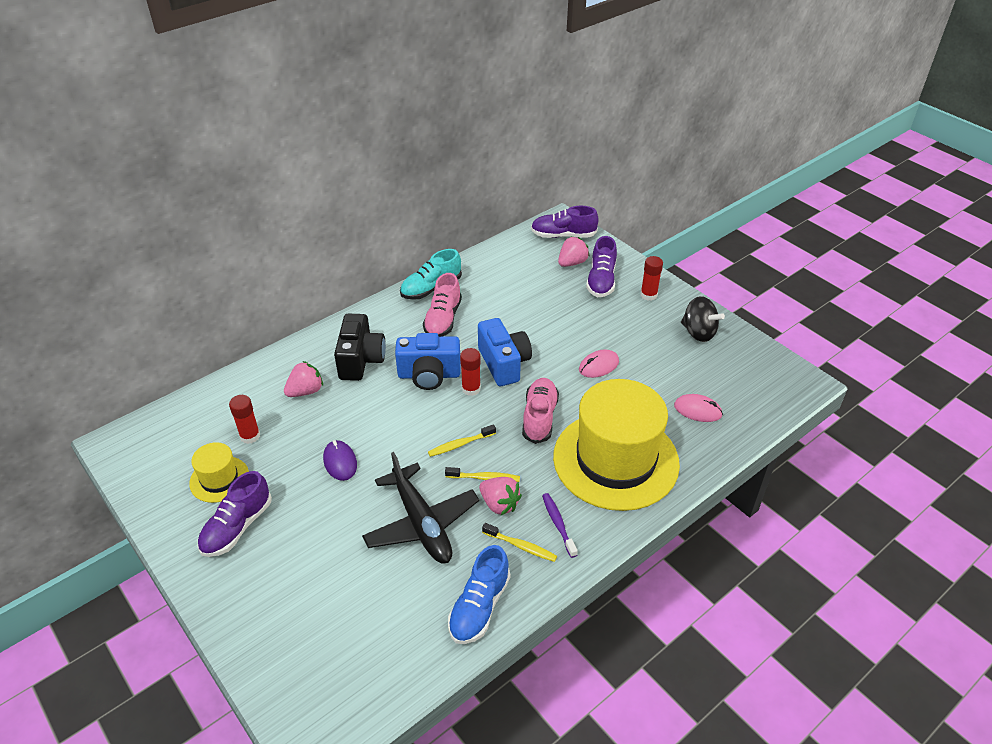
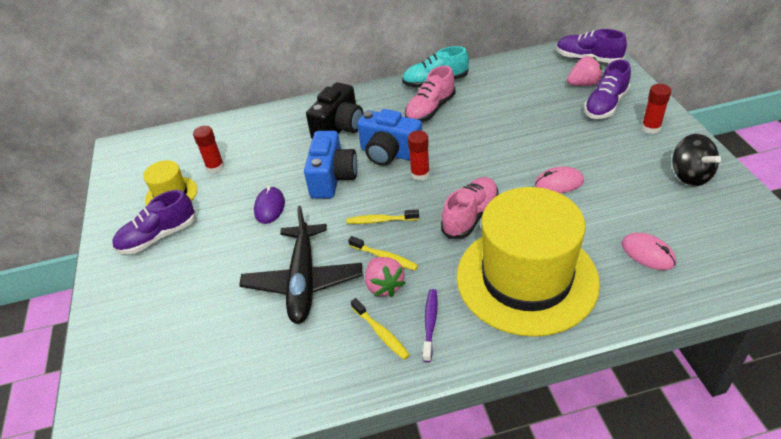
camera: 30 degrees right, 0 degrees up
pink strawberry [284,361,323,397] -> none
blue shoe [448,545,510,644] -> none
blue camera [478,318,532,386] -> blue camera moved to [304,131,357,199]

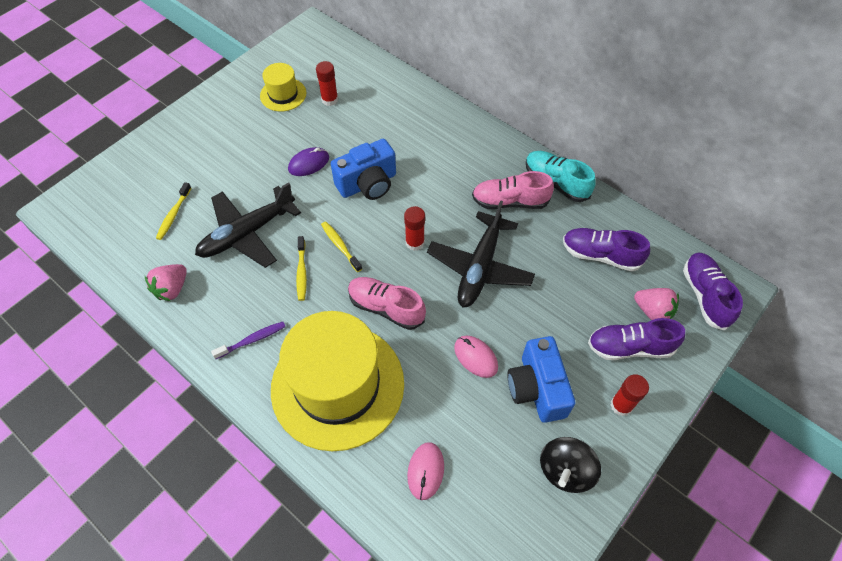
camera: 50 degrees right, 15 degrees up
purple shoe [112,190,196,254] -> purple shoe moved to [563,228,650,271]
black camera [306,82,363,139] -> none
yellow toothbrush [351,298,410,360] -> yellow toothbrush moved to [156,182,191,240]
blue camera [357,109,422,166] -> blue camera moved to [507,336,575,423]
pink strawberry [365,257,405,297] -> pink strawberry moved to [145,264,187,301]
pink shoe [441,177,498,239] -> pink shoe turned 150 degrees counterclockwise [348,277,426,330]
none -> black plane [427,200,535,307]

